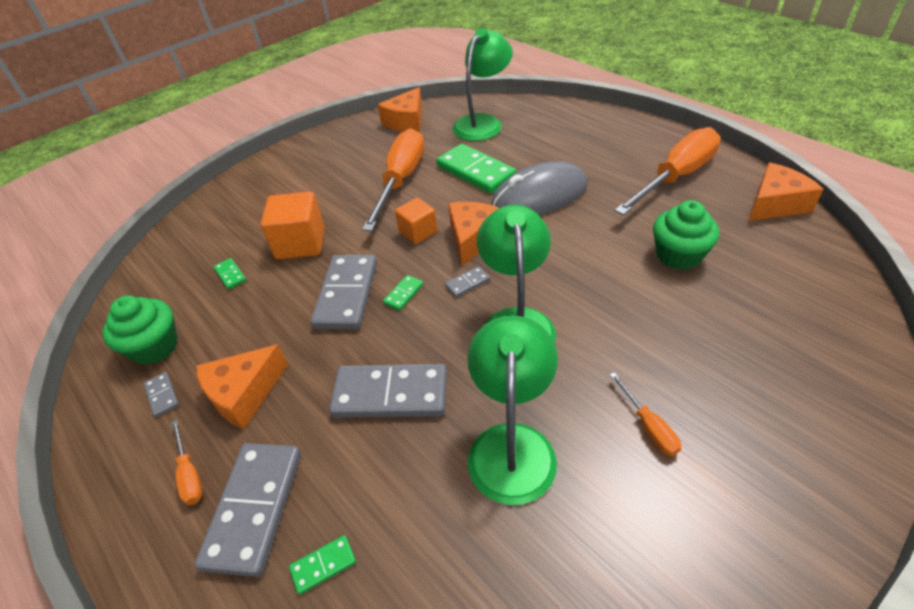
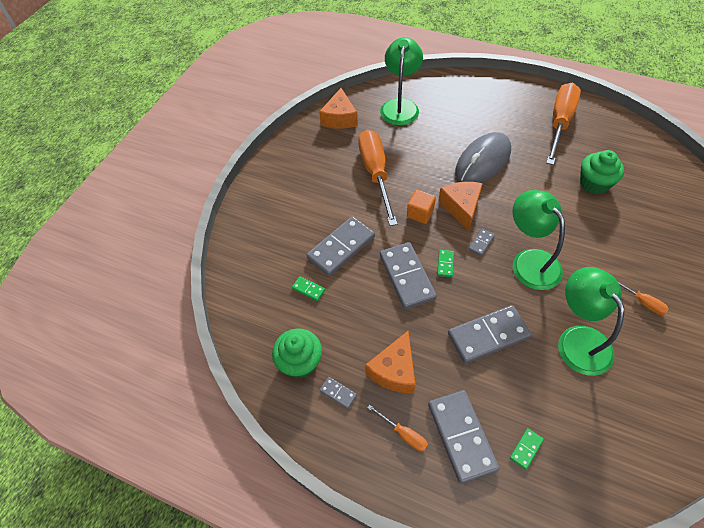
camera: 25 degrees left, 10 degrees up
orange cube [261,192,325,259] -> grey domino [306,216,375,276]
green domino [436,144,517,194] -> none
orange cheese [749,163,824,221] -> none

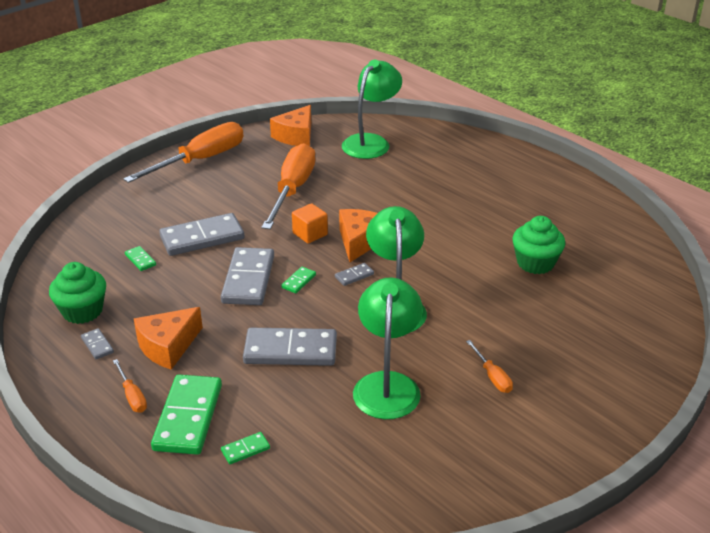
camera: 20 degrees right, 20 degrees down
grey domino [428,390,499,484] -> green domino [151,375,222,455]
grey mouse [455,132,511,183] -> none
orange screwdriver [546,83,581,165] -> orange screwdriver moved to [123,122,243,183]

